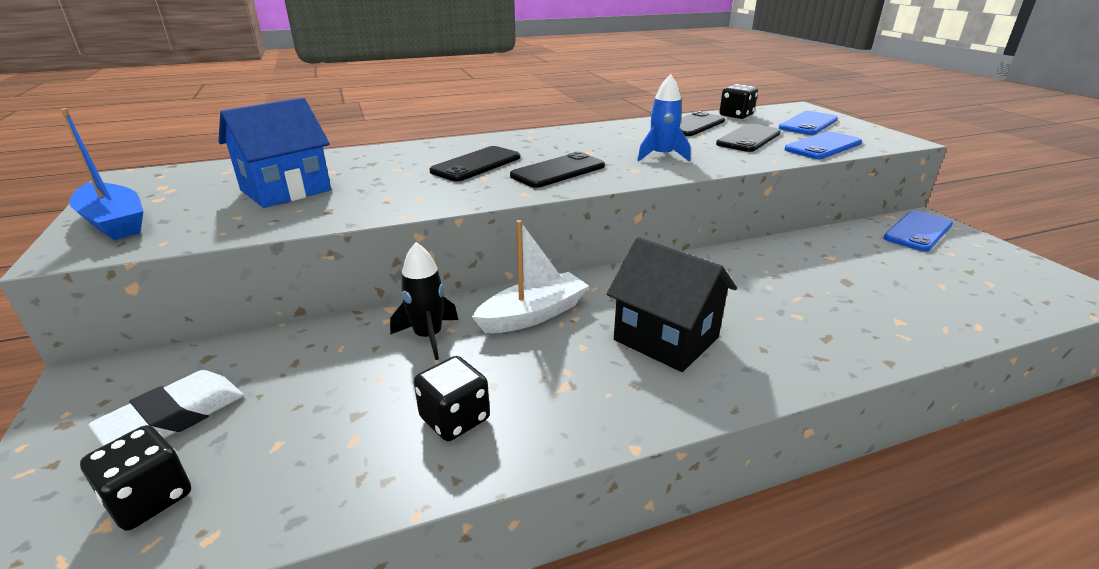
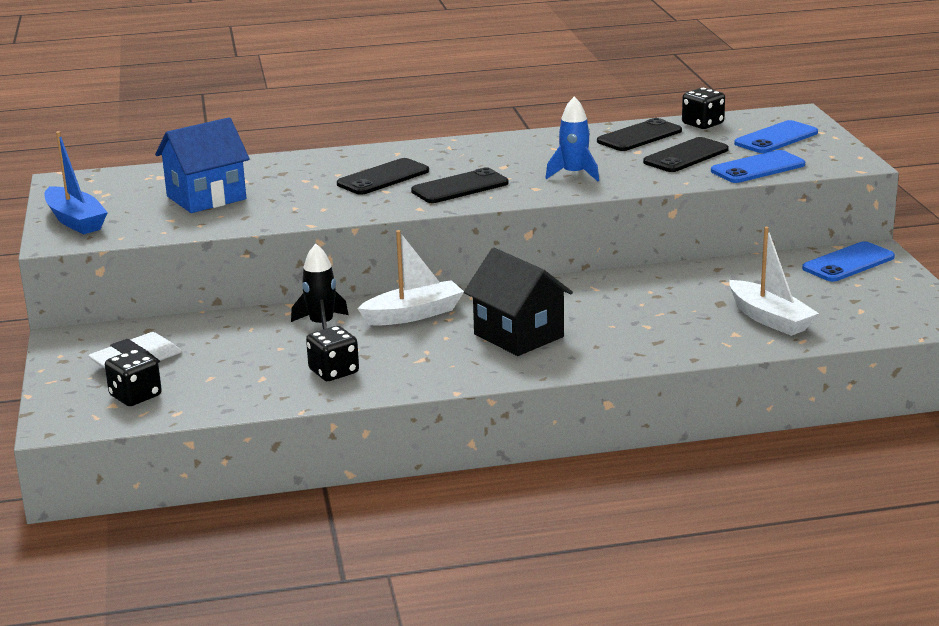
camera: 10 degrees right, 5 degrees down
none -> white boat [729,227,819,336]

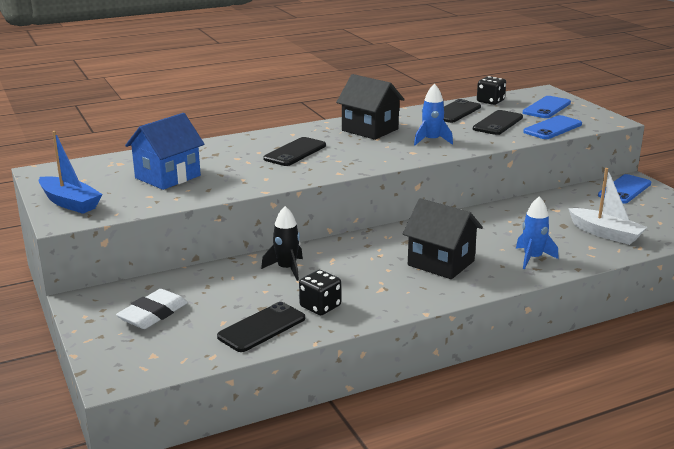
camera: 15 degrees left, 0 degrees up
black dice [105,349,162,406] -> none
white boat [357,230,464,326] -> none
black phone [411,167,508,203] -> black phone moved to [217,302,305,352]
none -> black house [336,74,405,140]
none -> blue rocket [516,196,559,269]

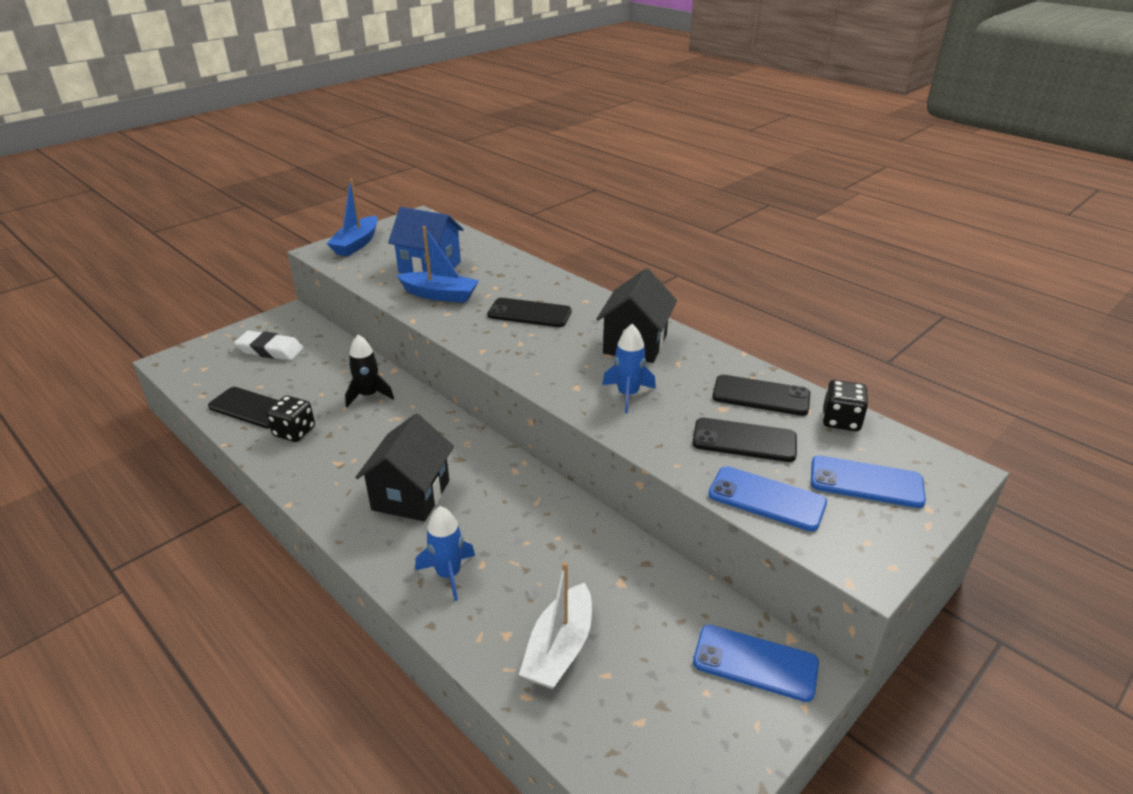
camera: 70 degrees right, 10 degrees up
none -> blue boat [397,226,479,303]

